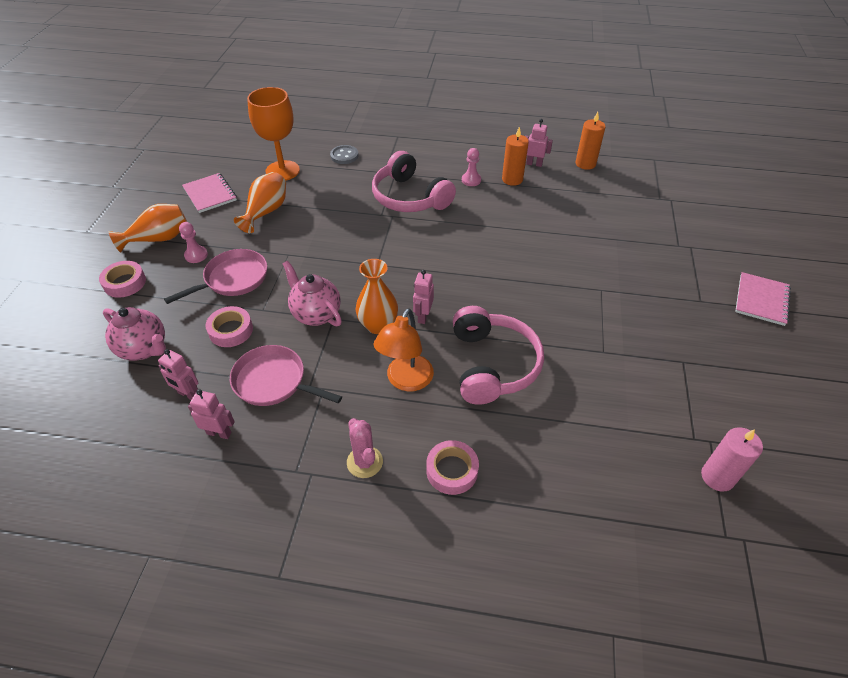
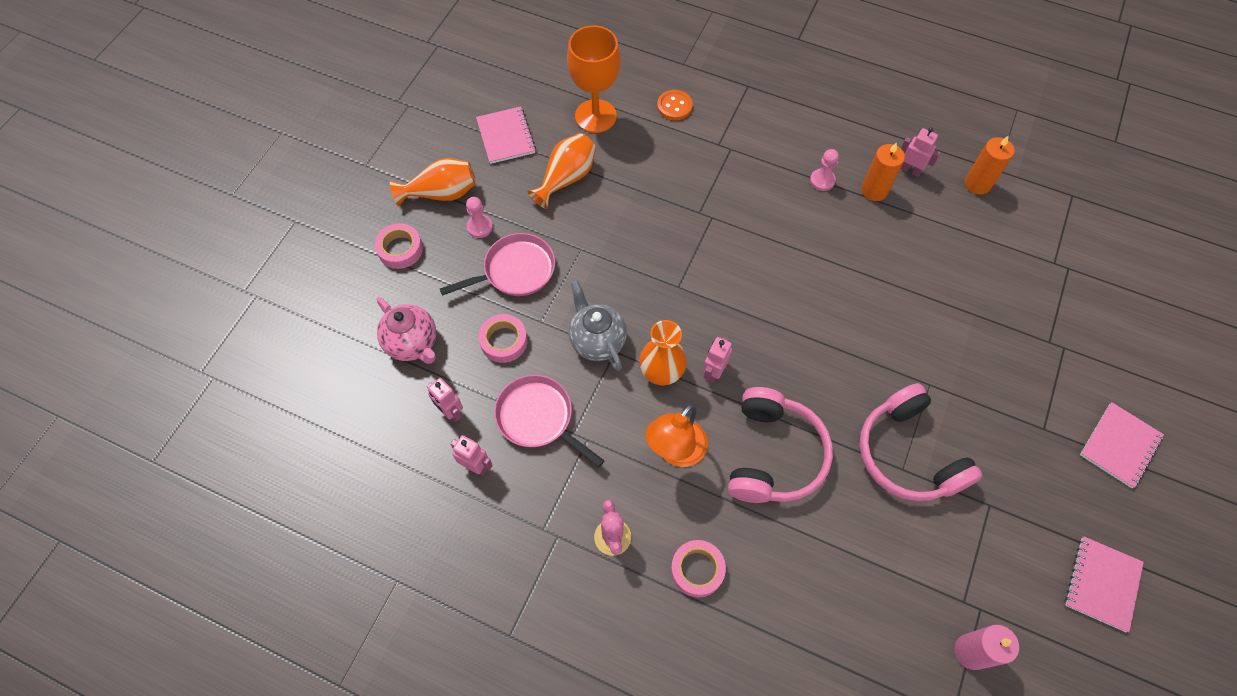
camera: 15 degrees right, 15 degrees up
pink teapot [282,260,342,326] -> grey teapot [569,281,627,371]
grey button [330,145,358,164] -> orange button [657,90,693,120]
pink headphones [372,151,456,212] -> pink headphones moved to [859,383,983,501]
none -> pink notebook [1065,536,1144,632]

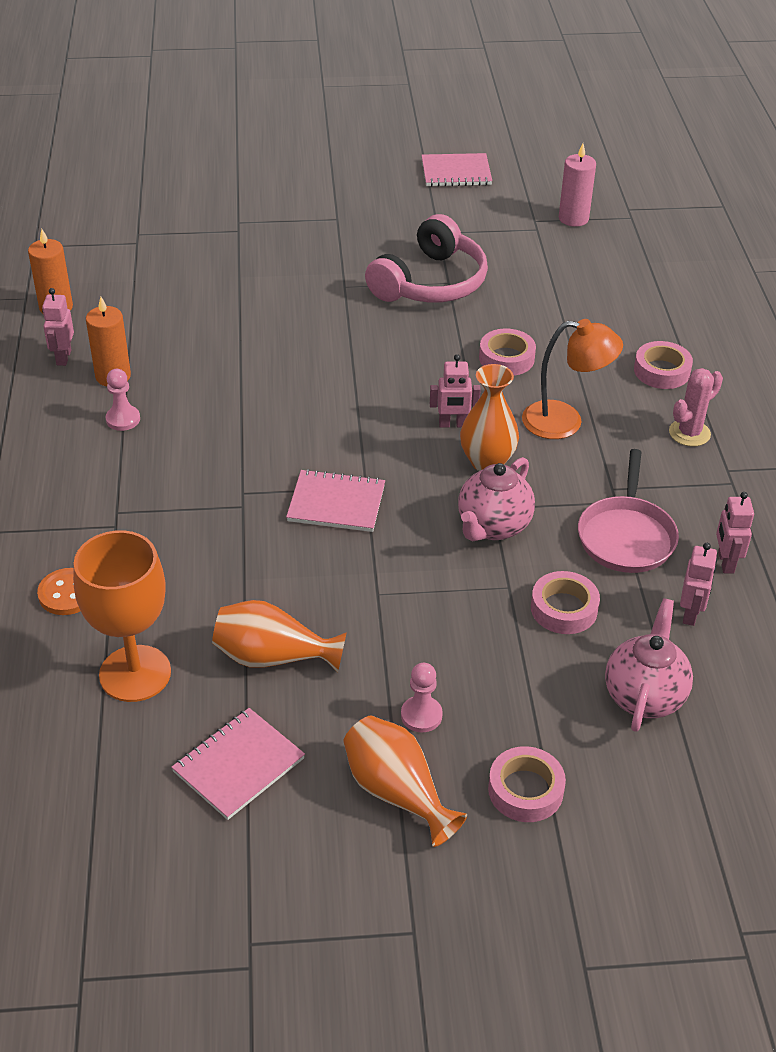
camera: 120 degrees left, 20 degrees down
pink pan [440,233,555,296] -> none
grey teapot [569,281,627,371] -> pink teapot [458,457,535,541]
pink headphones [728,387,833,503] -> pink tape [479,329,536,376]
pink notebook [1080,402,1164,488] -> pink notebook moved to [286,469,385,532]

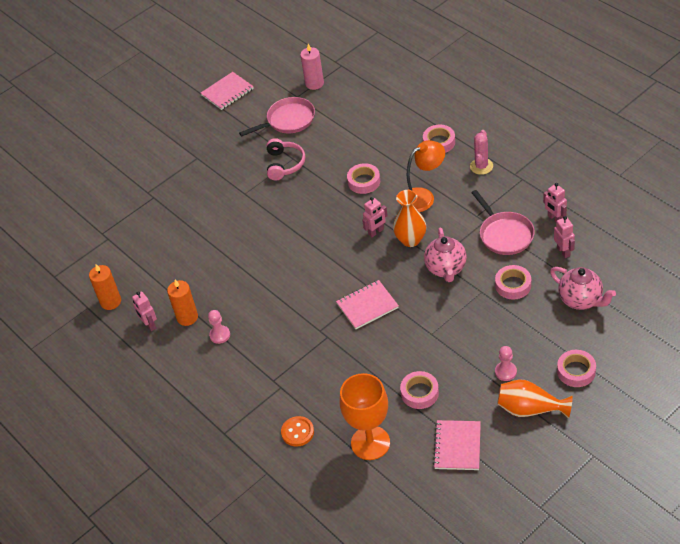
camera: 30 degrees left, 5 degrees up
orange vase [212,600,347,673] -> pink tape [400,371,439,409]
pink headphones [365,214,488,303] -> pink headphones [267,138,306,180], size x0.64
pink teapot [605,598,693,732] -> pink teapot turned 150 degrees clockwise [550,267,616,310]
none -> pink pan [239,97,315,137]

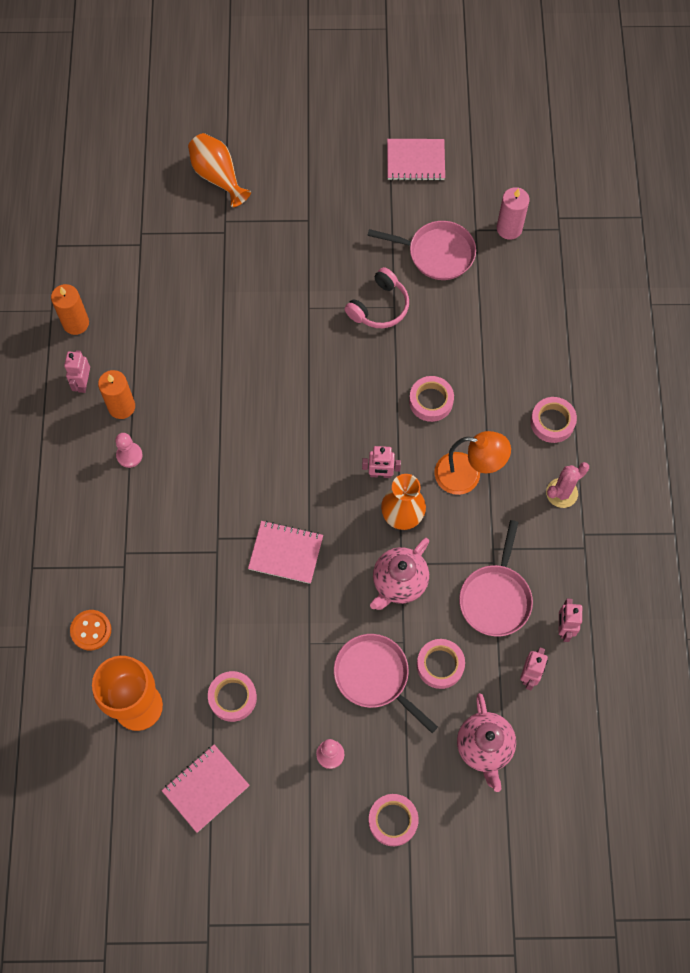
camera: 35 degrees right, 20 degrees up
orange vase [497,379,573,419] -> orange vase moved to [188,133,251,207]
none -> pink pan [334,634,438,733]

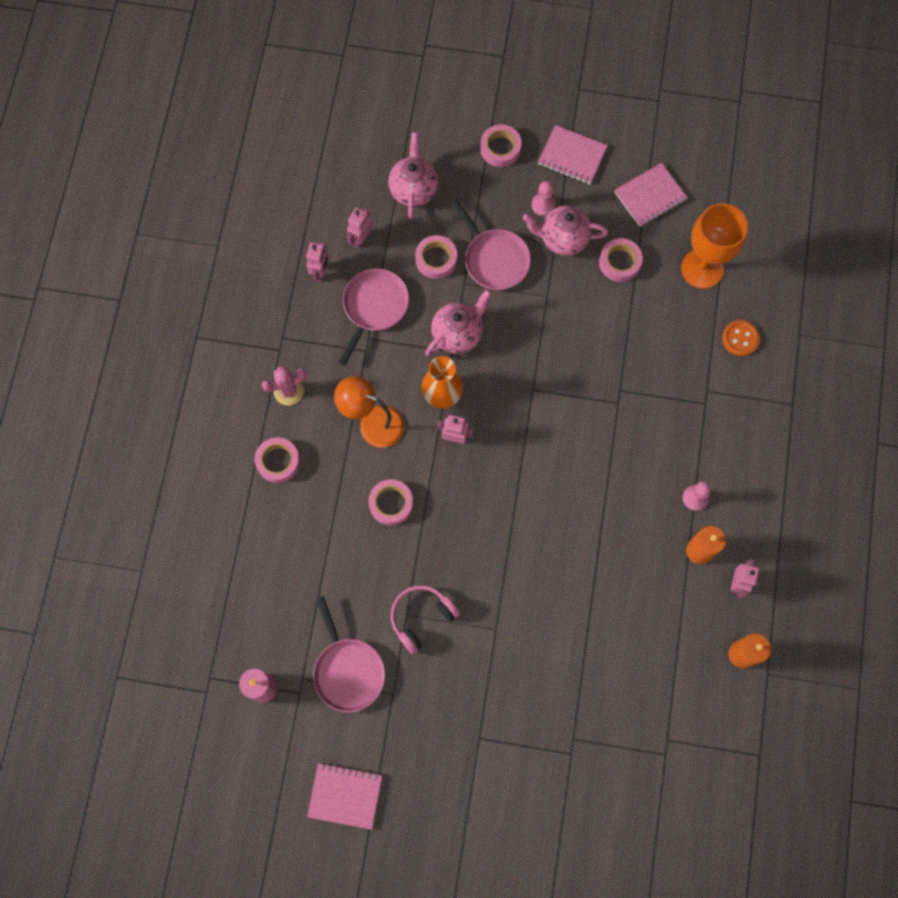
camera: 170 degrees left, 5 degrees up
orange vase [188,133,251,207] -> none
pink notebook [248,521,323,584] -> pink notebook moved to [538,125,608,184]
pink pan [367,221,476,280] -> pink pan turned 135 degrees counterclockwise [313,596,385,712]
none -> pink teapot [523,205,608,256]

